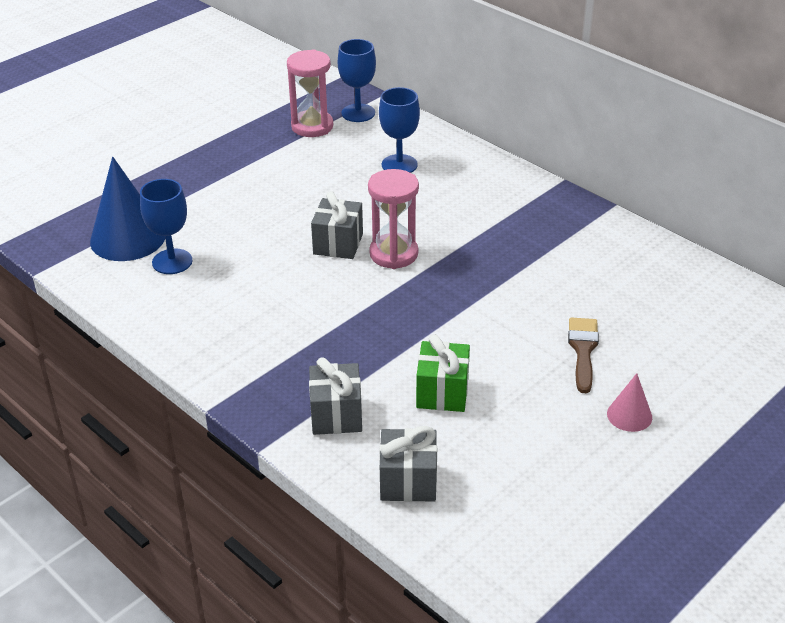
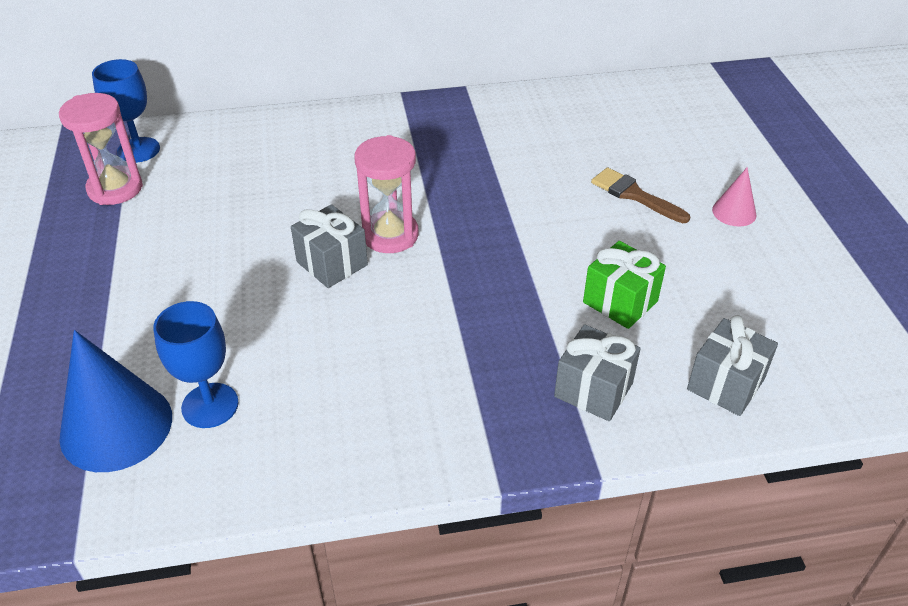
camera: 55 degrees left, 5 degrees up
blue goblet [379,87,420,173] -> none

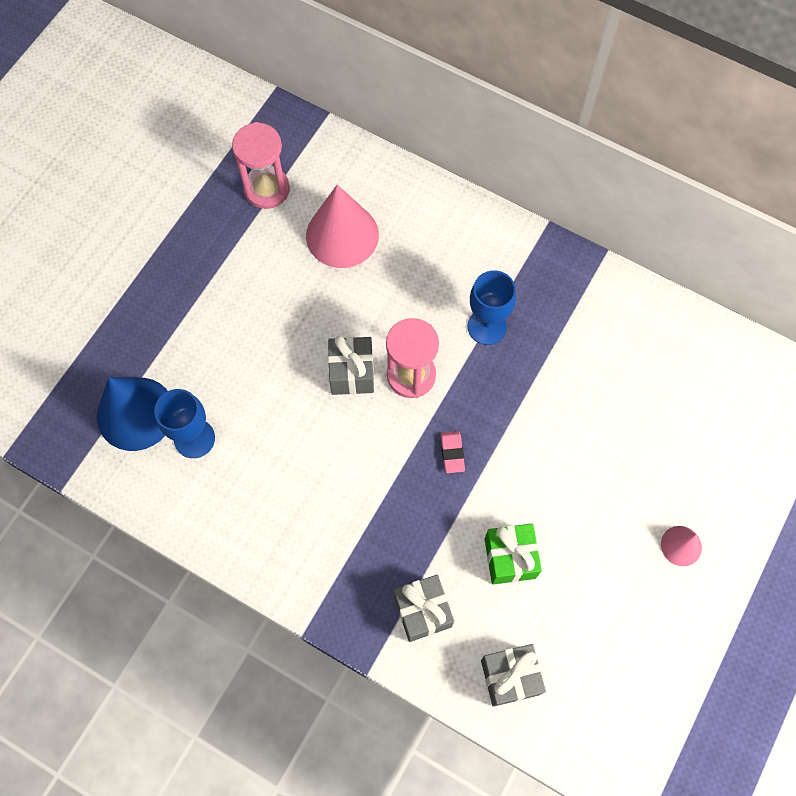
camera: 40 degrees right, 25 degrees up
blue goblet [92,59,160,163] -> blue goblet moved to [467,270,516,345]
brown brush [591,168,690,223] -> none
none -> pink cone [306,185,379,268]
none -> pink eraser [440,431,465,473]

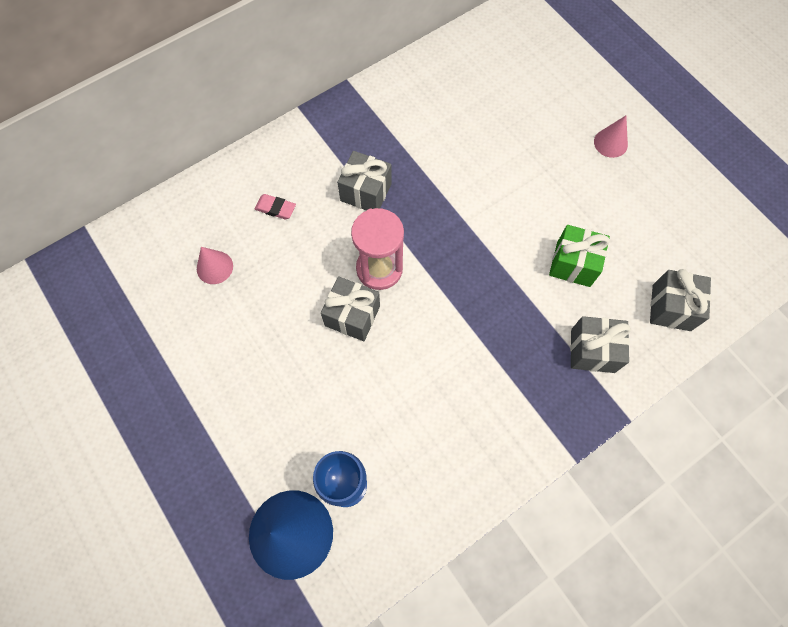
camera: 65 degrees left, 0 degrees up
pink hourglass [232,122,290,209] -> none
pink cone [306,185,379,268] -> pink cone [197,247,233,284], size x0.50
pink eraser [440,431,465,473] -> pink eraser moved to [255,194,296,220]
blue goblet [467,270,516,345] -> grey gift [337,151,392,211]

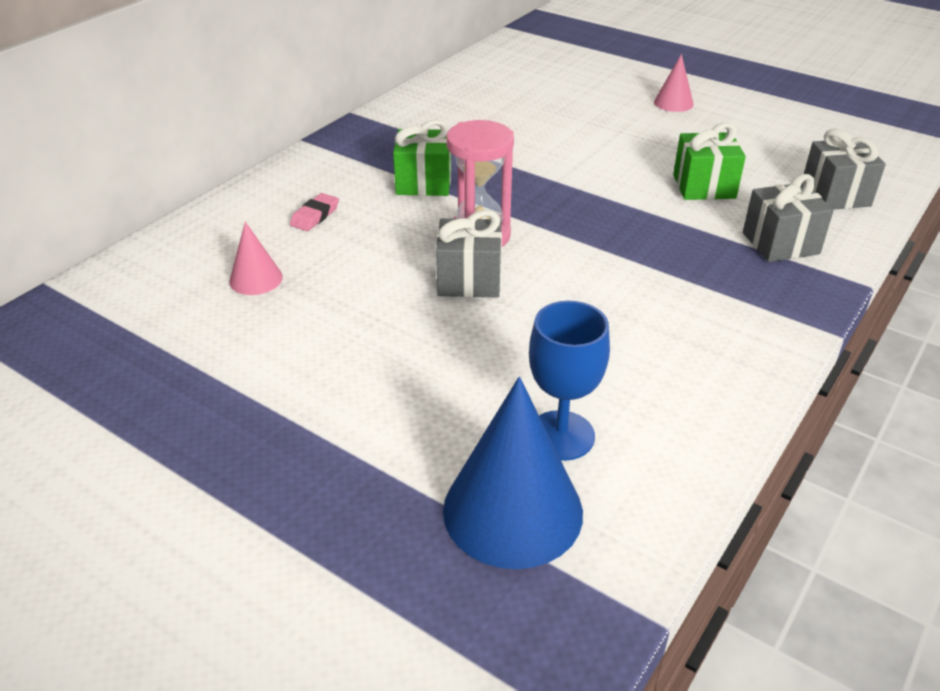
camera: 20 degrees left, 30 degrees down
pink eraser [255,194,296,220] -> pink eraser turned 60 degrees counterclockwise [290,193,339,231]
grey gift [337,151,392,211] -> green gift [393,120,451,196]

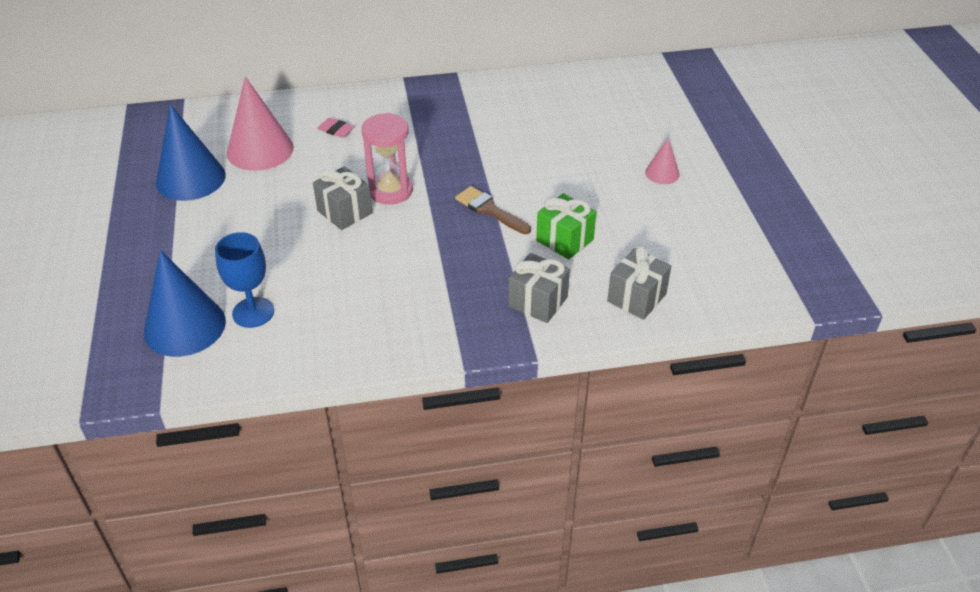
camera: 45 degrees right, 5 degrees up
pink cone [229,222,283,295] -> pink cone [227,76,294,171], size x1.99
pink eraser [290,193,339,231] -> pink eraser turned 45 degrees clockwise [317,118,355,138]
green gift [393,120,451,196] -> none
none -> blue cone [156,104,226,201]
none -> brown brush [455,186,531,234]

